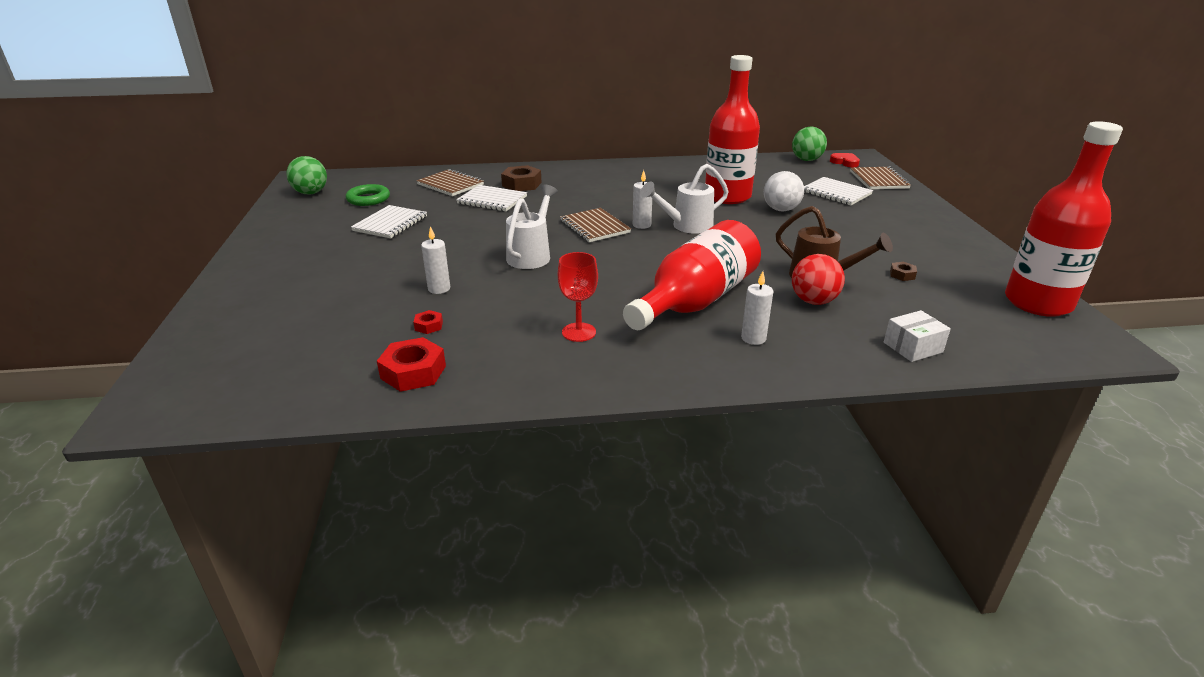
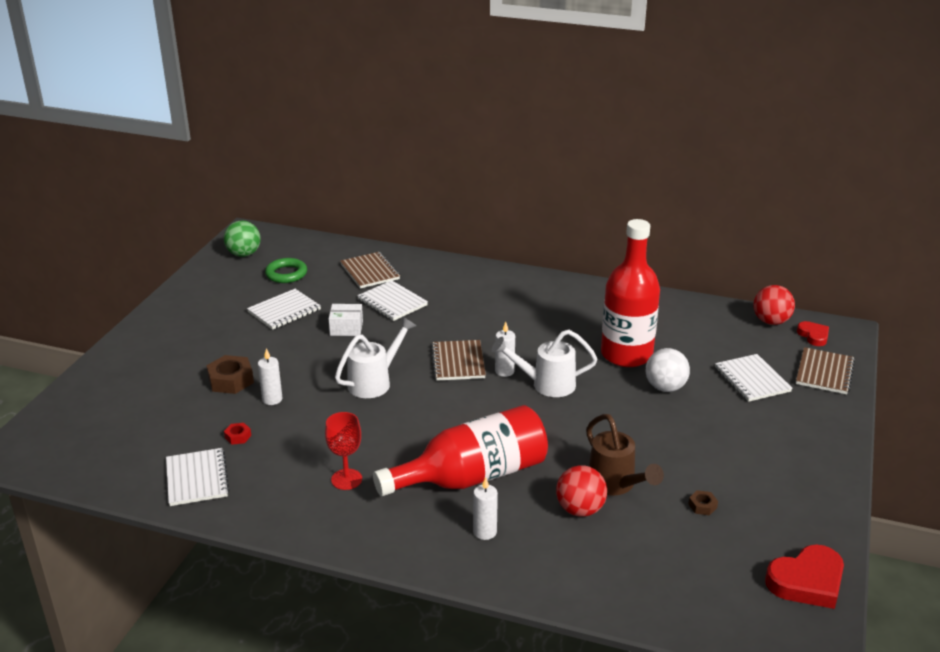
camera: 25 degrees right, 0 degrees up
red nut [377,337,446,392] -> white notebook [166,448,229,506]
brown nut [501,165,542,191] -> brown nut moved to [206,355,254,394]
green ball [792,127,827,161] -> red ball [753,285,795,325]
white box [884,310,951,362] -> white box moved to [329,304,363,336]
red bottle [1005,121,1123,317] -> red heart [765,545,844,609]

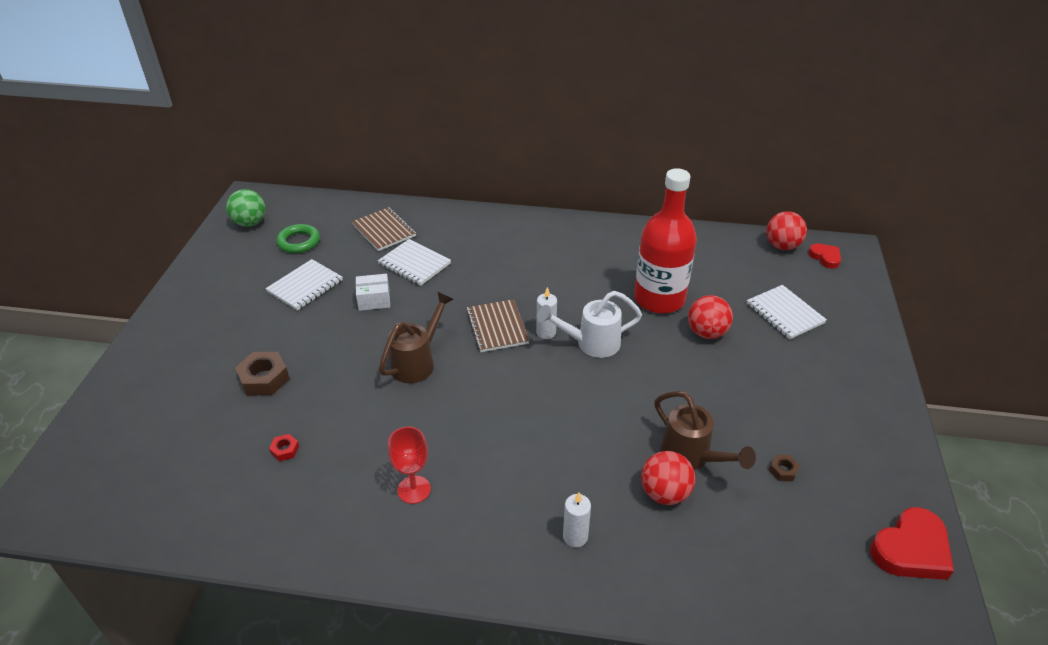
camera: 10 degrees left, 10 degrees up
white notebook [166,448,229,506] -> none
white candle [258,348,282,405] -> none
white watering can [335,317,416,398] -> brown watering can [379,292,454,383]
red bottle [373,405,548,496] -> none
white ball [646,348,690,392] -> red ball [688,295,733,339]
brown notebook [796,347,855,394] -> none

